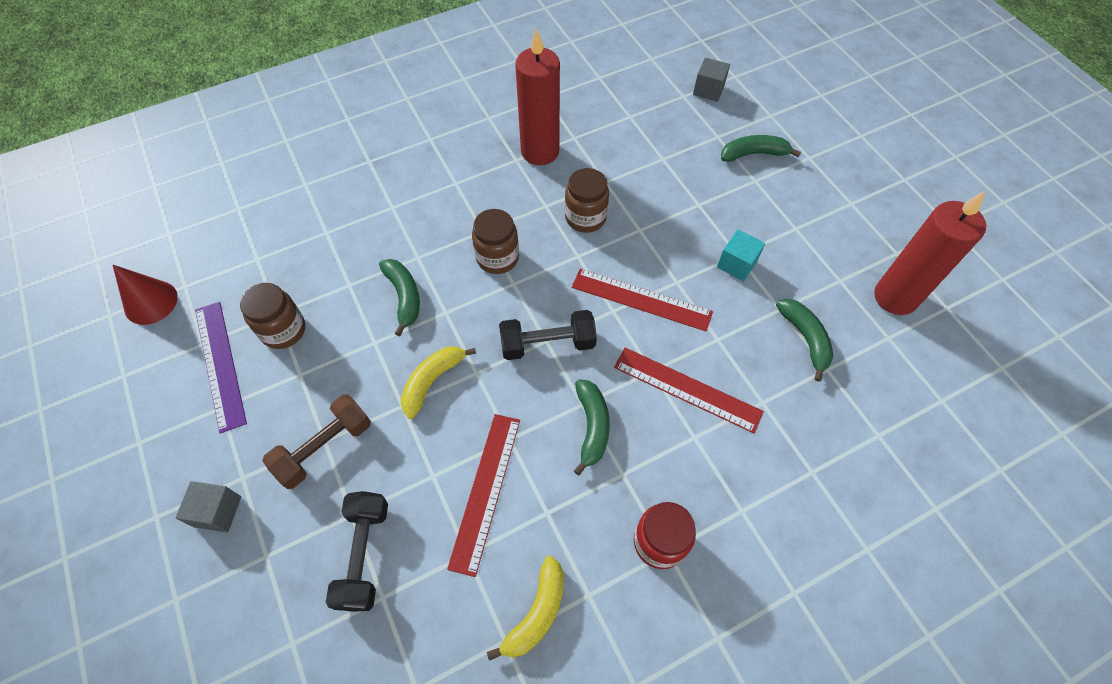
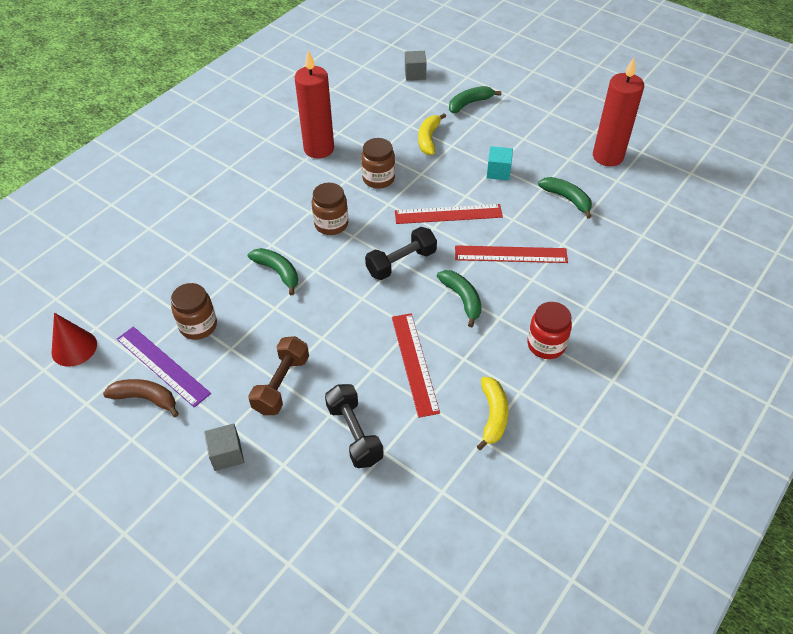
camera: 25 degrees left, 10 degrees down
yellow banana [401,346,476,419] -> yellow banana moved to [418,113,446,155]
none -> brown banana [103,379,179,417]

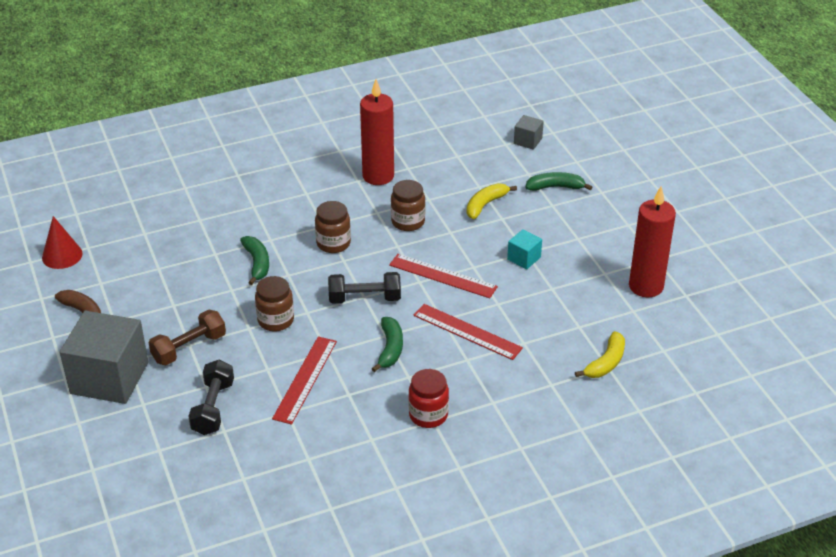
camera: 30 degrees right, 10 degrees down
purple ruler [117,327,211,408] -> none
brown jar [171,283,217,340] -> brown jar moved to [255,276,294,331]
grey cube [204,423,244,471] -> grey cube [60,311,148,404], size x2.24
yellow banana [477,377,508,450] -> yellow banana moved to [575,331,625,378]
green banana [538,177,592,219] -> none

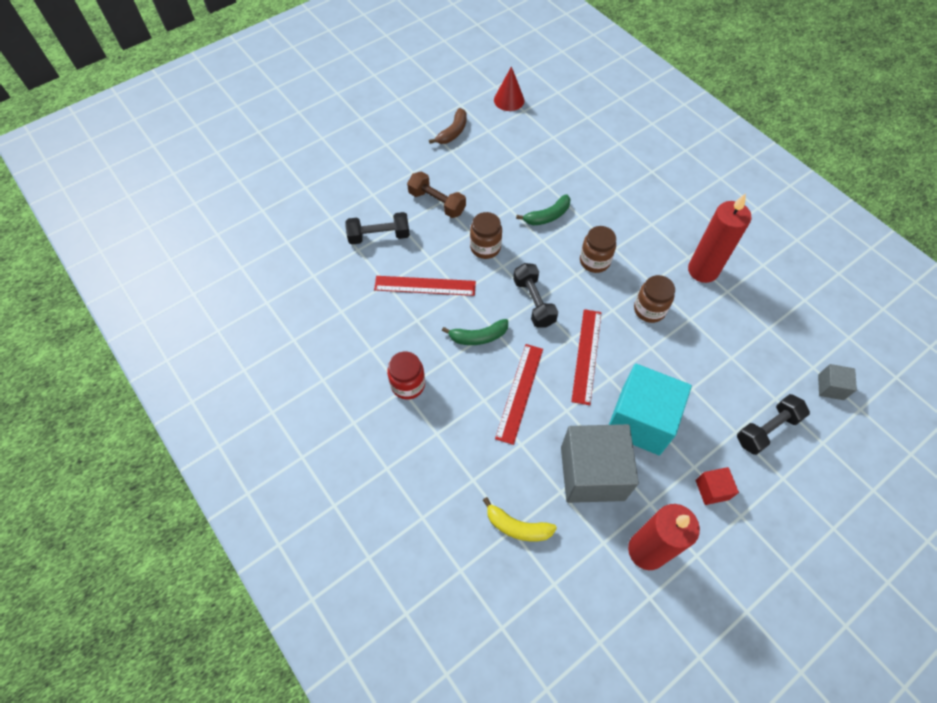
camera: 75 degrees right, 20 degrees up
grey cube [60,311,148,404] -> grey cube moved to [561,424,639,503]
yellow banana [467,183,517,219] -> none
turquoise cube [507,229,542,269] -> turquoise cube [609,363,692,455], size x2.24
green banana [525,172,592,191] -> black dumbbell [737,394,810,455]
none -> red cube [696,467,739,505]

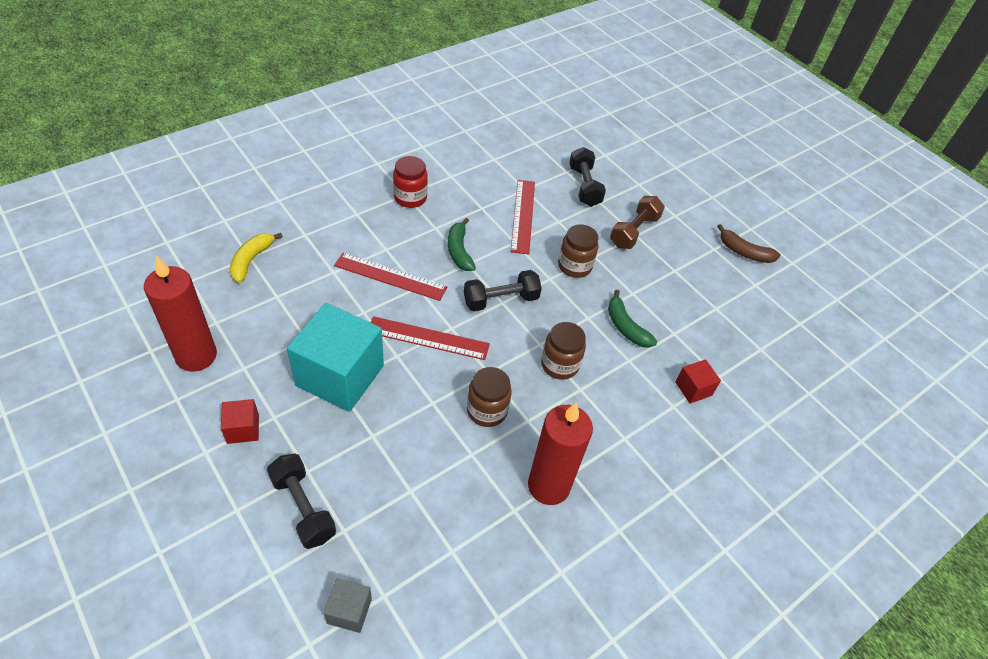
camera: 85 degrees right, 10 degrees down
red cone [494,66,524,111] -> none
grey cube [561,424,639,503] -> none
none -> red cube [675,359,721,404]

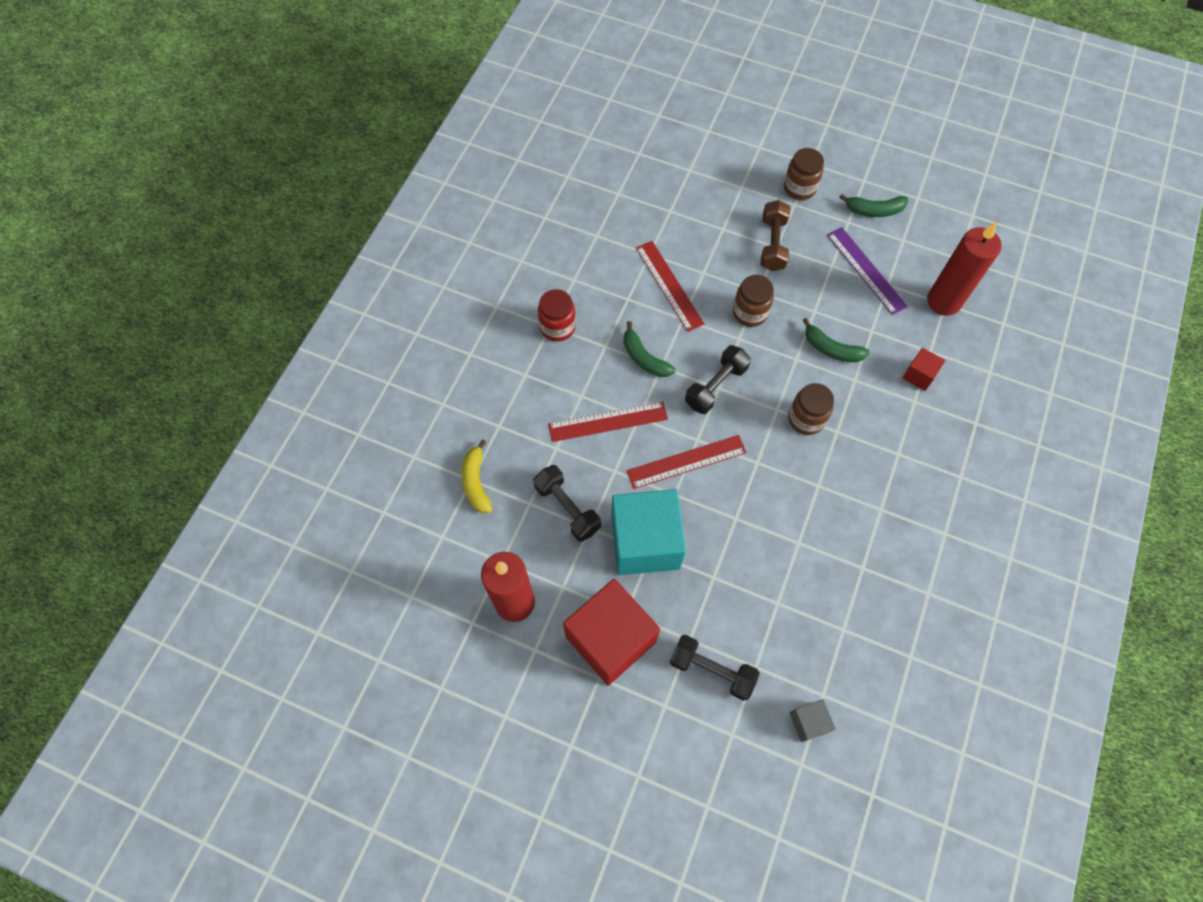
camera: 25 degrees left, 15 degrees up
red cube [221,399,259,444] -> red cube [563,579,660,686], size x2.24
brown jar [467,367,512,427] -> brown jar moved to [784,148,824,200]
red candle [528,402,593,505] -> red candle moved to [927,221,1002,316]
black dumbbell [569,147,606,207] -> black dumbbell moved to [533,465,601,542]
brown banana [717,224,781,263] -> green banana [839,194,908,217]
none -> purple ruler [827,227,908,315]

